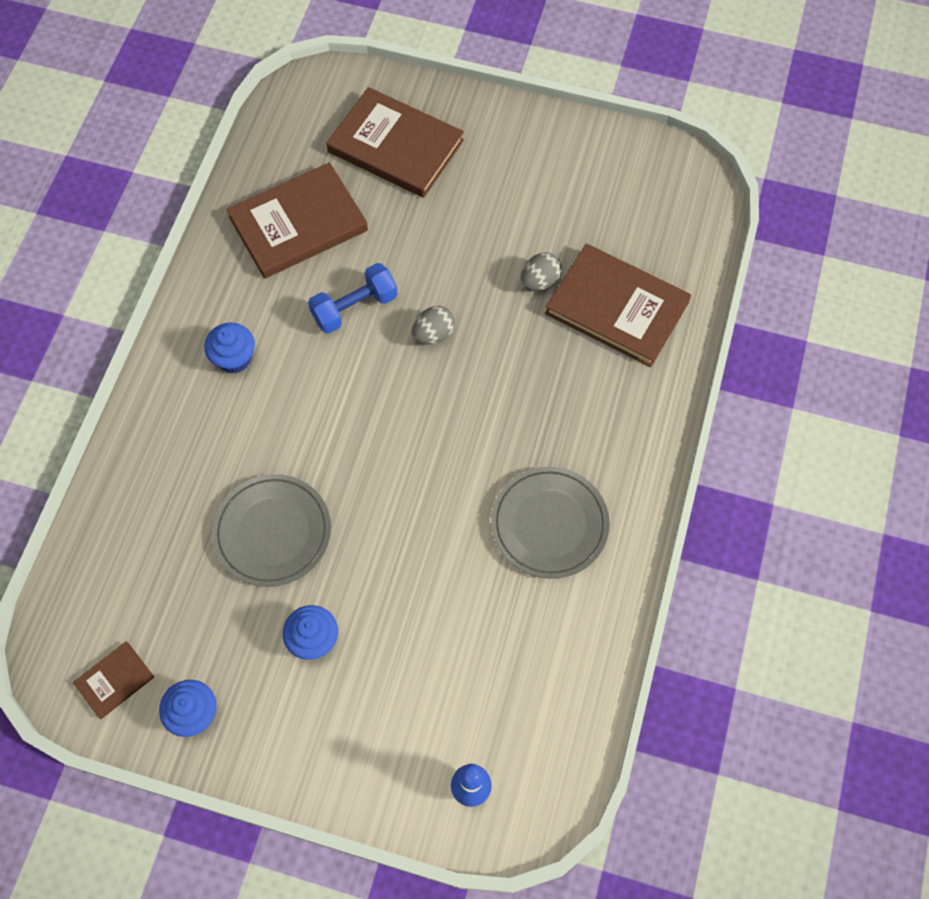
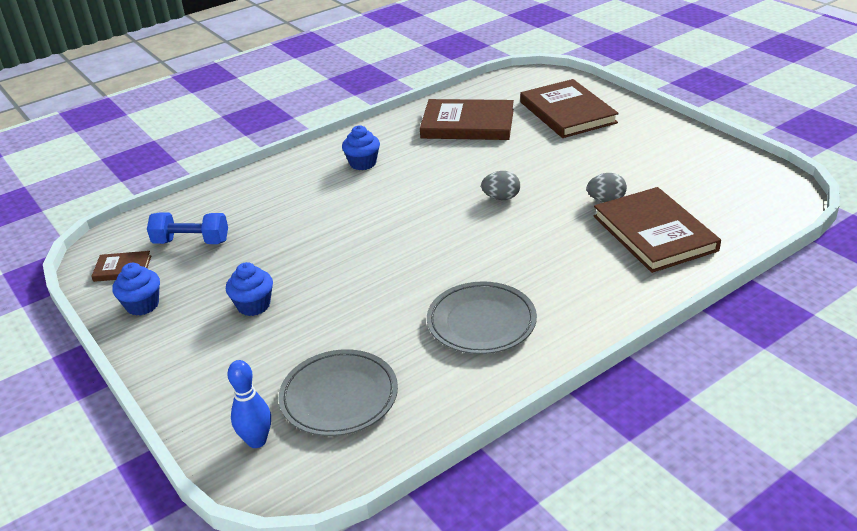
camera: 40 degrees right, 30 degrees down
grey plate [212,474,331,587] -> grey plate moved to [279,349,398,436]
blue dumbbell [308,263,398,334] -> blue dumbbell moved to [147,213,228,244]

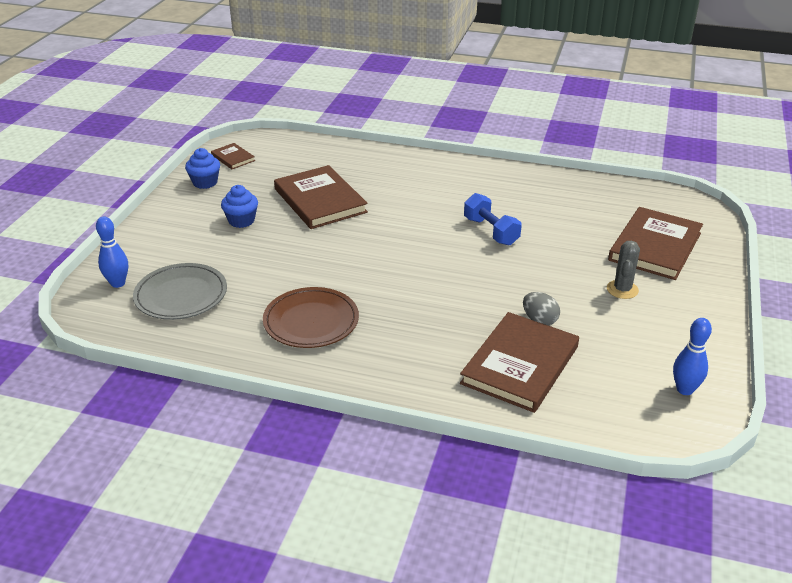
camera: 50 degrees right, 0 degrees up
blue dumbbell [147,213,228,244] -> blue dumbbell moved to [464,193,522,245]
blue cupcake [342,125,380,170] -> none
brown book [420,99,514,140] -> brown book moved to [274,165,368,229]
grey plate [427,281,537,354] -> brown plate [263,287,359,348]
grey egg [481,171,520,200] -> none
none -> grey cactus [607,241,640,299]
none -> blue bowling pin [673,318,712,395]

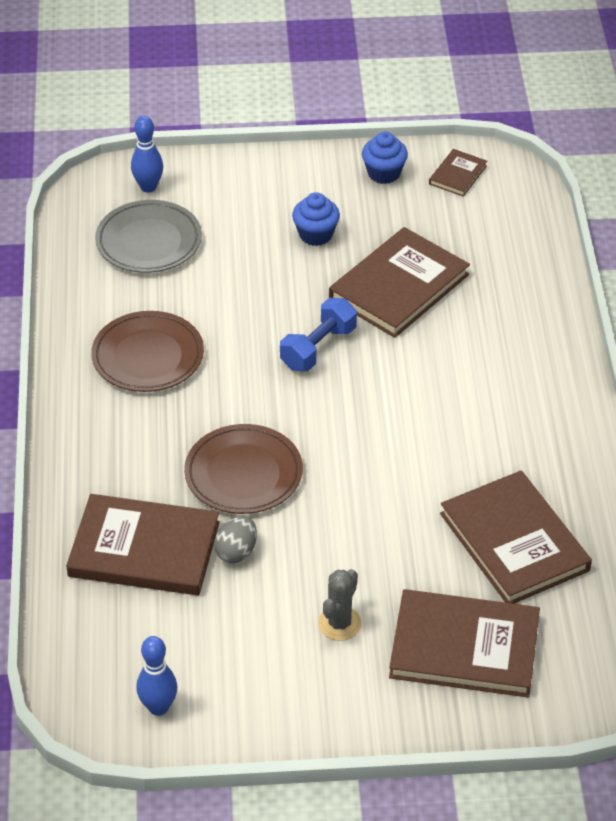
camera: 70 degrees right, 10 degrees up
blue dumbbell [464,193,522,245] -> blue dumbbell moved to [280,298,357,371]
grey cactus [607,241,640,299] -> grey cactus turned 60 degrees counterclockwise [318,569,362,641]
none -> brown plate [184,424,303,514]
none -> brown book [440,471,592,604]

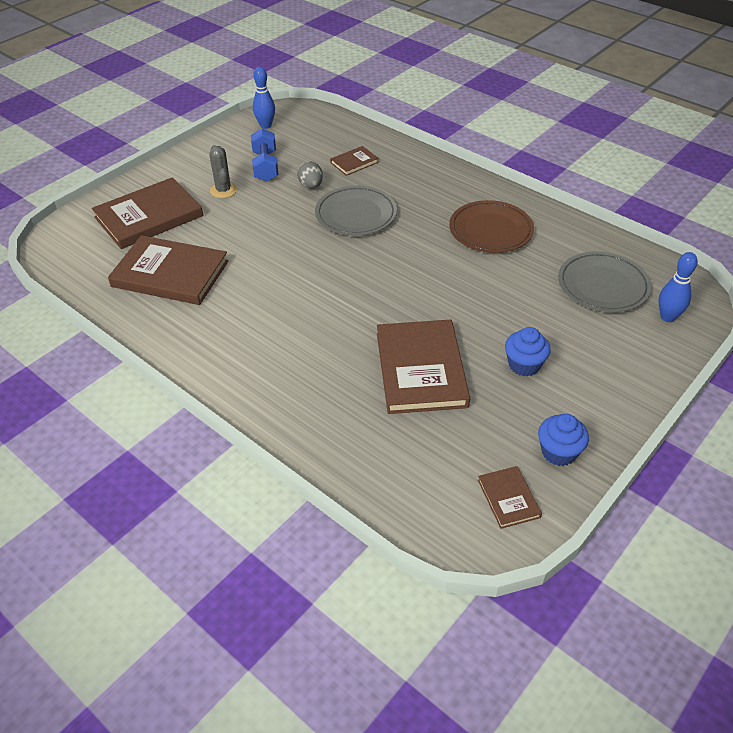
camera: 135 degrees right, 0 degrees up
brown book [66,494,219,595] -> brown book [330,146,379,176], size x0.48
brown plate [184,424,303,514] -> grey plate [315,186,397,236]
blue dumbbell [280,298,357,371] -> blue dumbbell moved to [251,128,279,182]

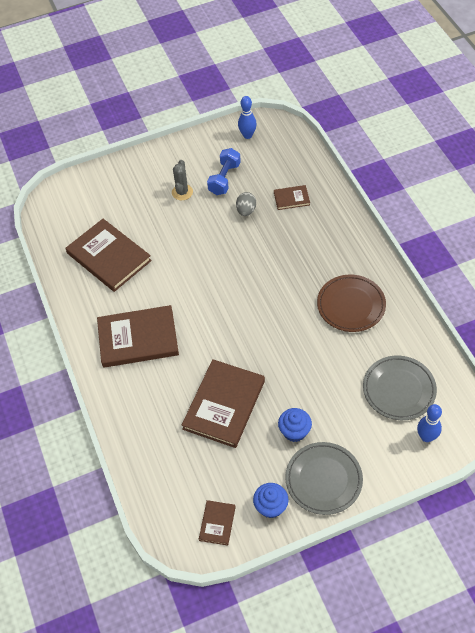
camera: 30 degrees right, 10 degrees up
brown book [92,177,203,249] -> brown book moved to [97,305,179,368]
grey plate [315,186,397,236] -> grey plate moved to [285,442,363,515]

